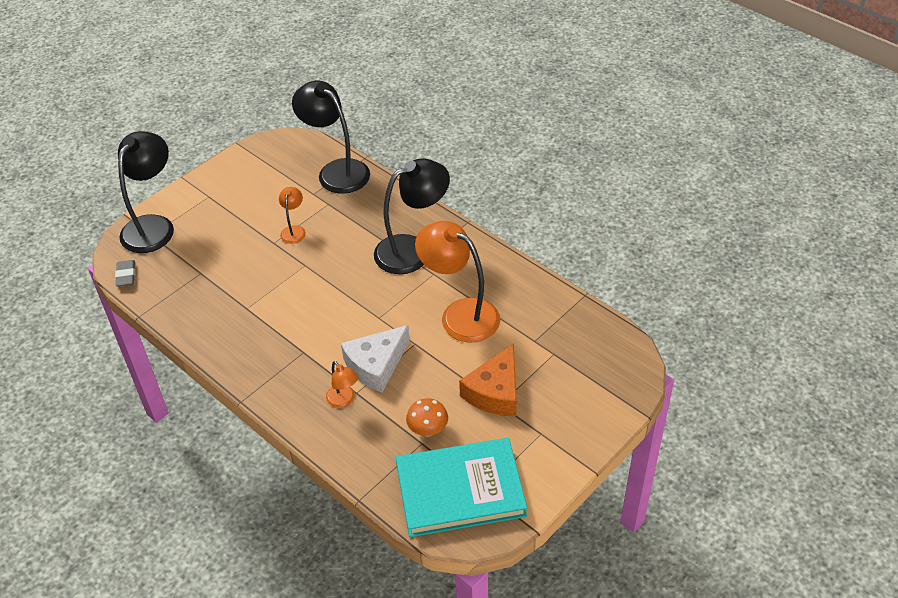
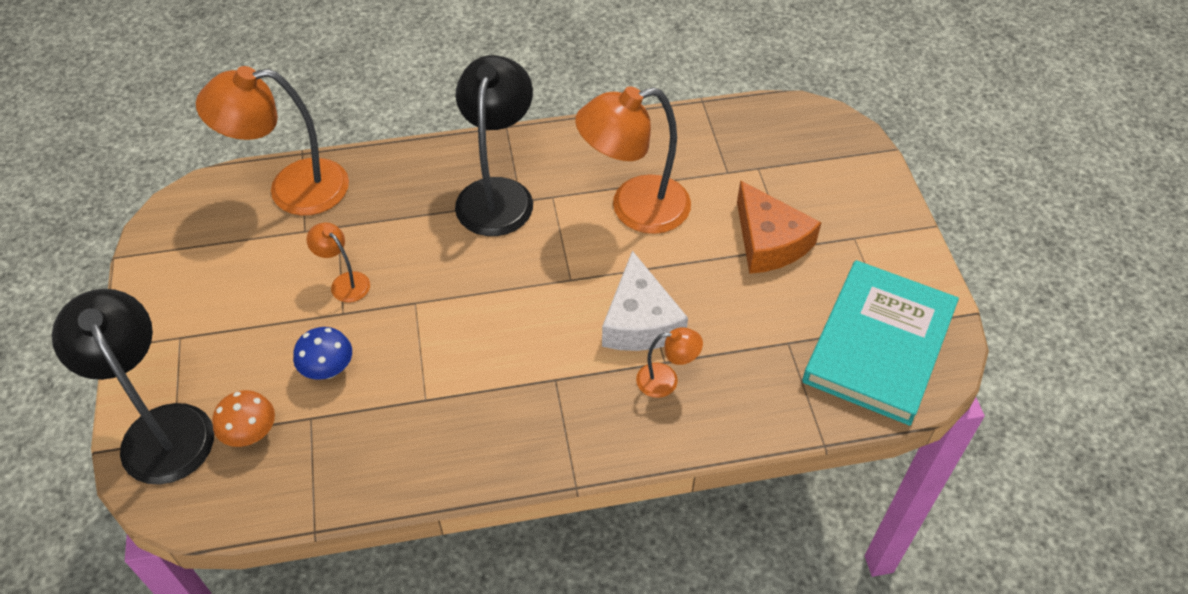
camera: 55 degrees left, 5 degrees up
grey eraser [115,260,135,287] -> none
black lamp [292,81,370,194] -> orange lamp [196,66,349,216]
orange mushroom [406,398,448,437] -> orange mushroom moved to [212,390,275,447]
none -> blue mushroom [293,327,352,380]

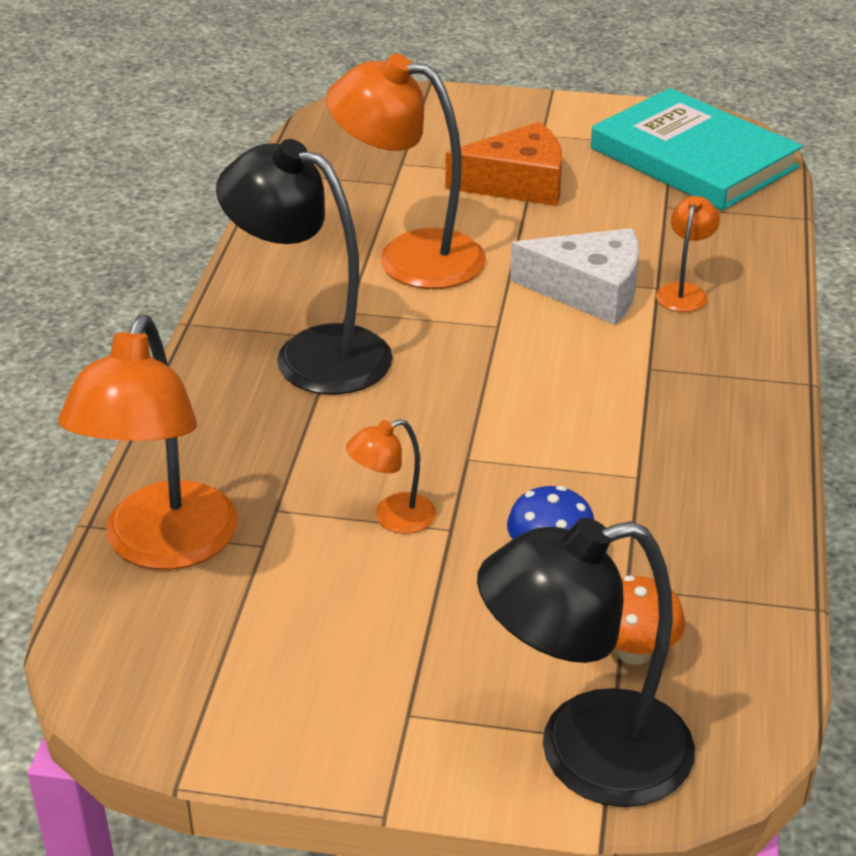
camera: 70 degrees left, 15 degrees down
orange lamp [575,86,691,234] -> orange lamp turned 105 degrees clockwise [326,54,486,289]

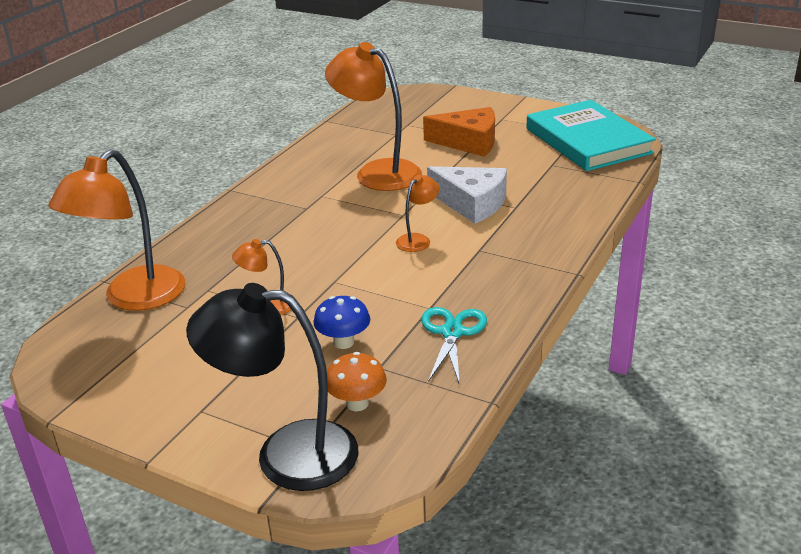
camera: 20 degrees right, 5 degrees down
black lamp [216,139,393,395] -> none
orange lamp [656,196,720,312] -> orange lamp moved to [396,175,439,252]
none -> turquoise scissors [421,307,487,385]

